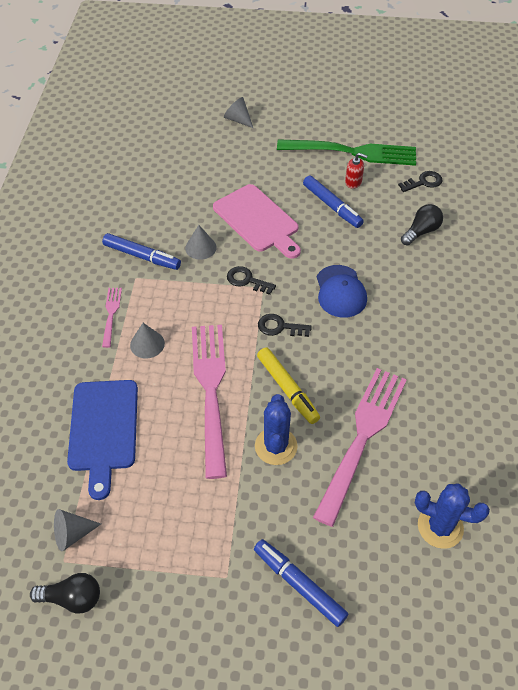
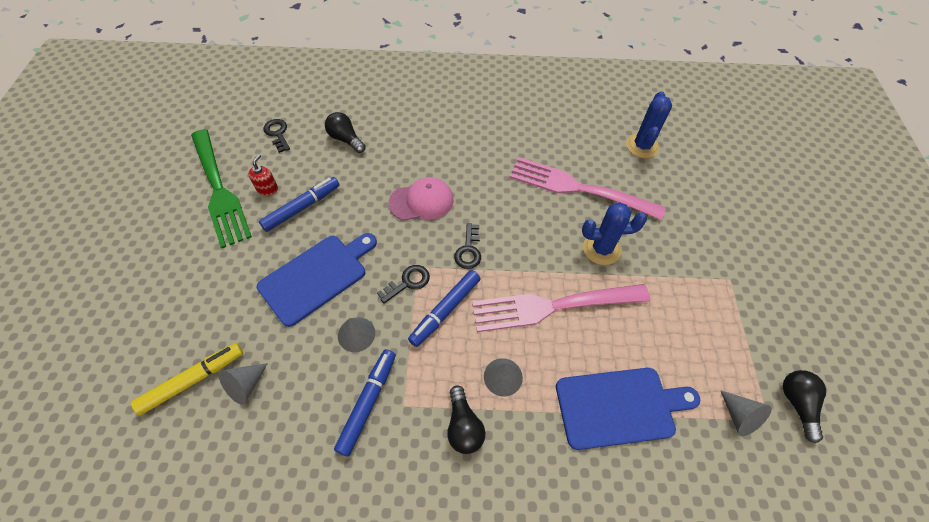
camera: 95 degrees left, 5 degrees up
pink fork [102,288,122,348] -> black light bulb [447,386,485,454]
pink cutting board [213,184,301,259] -> blue cutting board [257,233,377,327]
grey cone [224,97,253,128] -> grey cone moved to [219,363,268,405]
black key [227,266,276,295] -> black key turned 150 degrees counterclockwise [377,265,430,304]
blue marker [254,539,348,627] -> blue marker moved to [408,270,481,347]
yellow marker [257,347,320,424] -> yellow marker moved to [131,343,243,415]
green fork [277,139,416,166] -> green fork turned 150 degrees clockwise [191,129,252,248]
blue cap [317,265,367,318] -> pink cap [389,177,454,221]

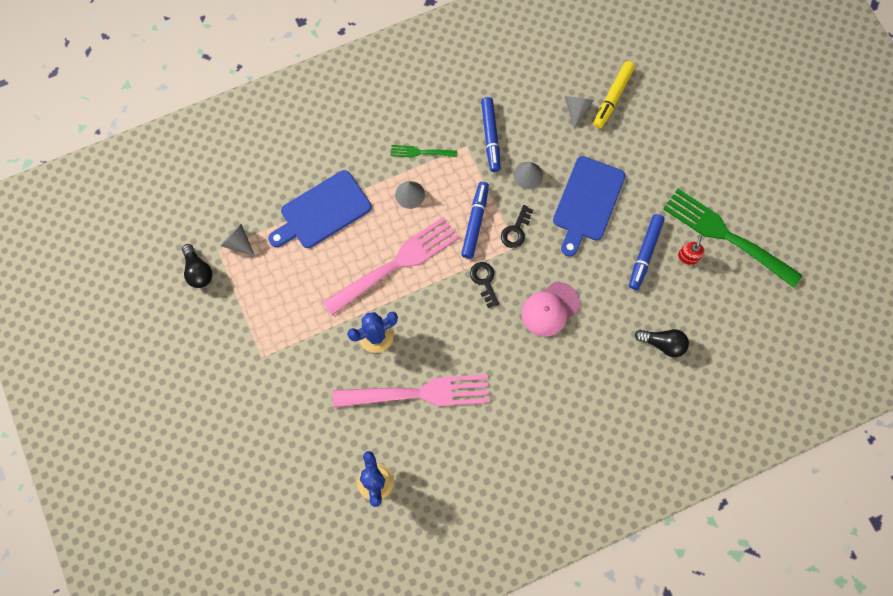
camera: 155 degrees right, 15 degrees up
red soap dispenser [248,154,278,196] -> red soap dispenser turned 150 degrees counterclockwise [678,235,705,265]
black key [263,119,290,153] -> none
black light bulb [447,386,485,454] -> green fork [391,145,457,158]

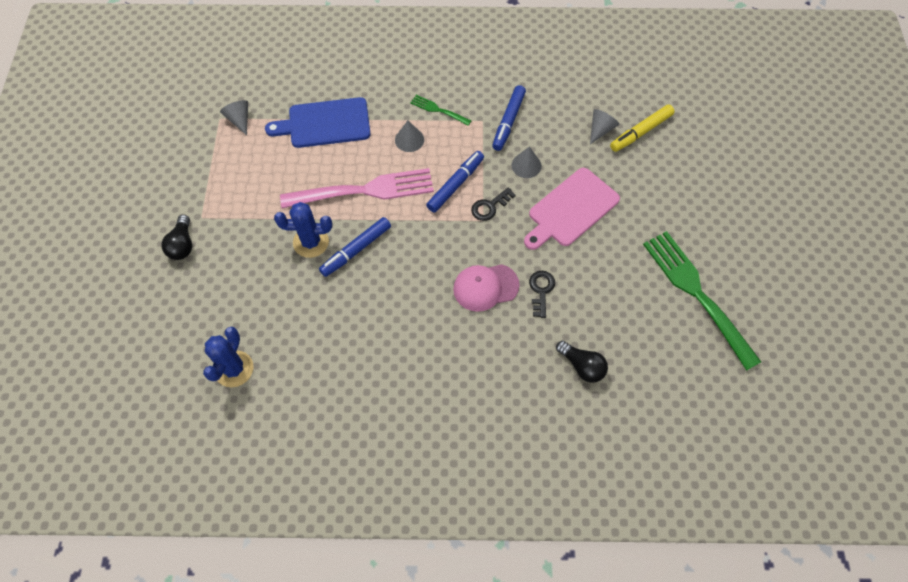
camera: 25 degrees right, 10 degrees down
black light bulb [182,244,212,288] -> black light bulb moved to [161,215,192,260]
pink fork [333,374,490,408] -> none
black key [470,262,499,308] -> black key moved to [529,271,555,318]
blue cutting board [553,156,626,256] -> pink cutting board [524,168,620,250]
blue marker [629,214,664,290] -> blue marker moved to [319,217,391,277]
red soap dispenser [678,235,705,265] -> none

